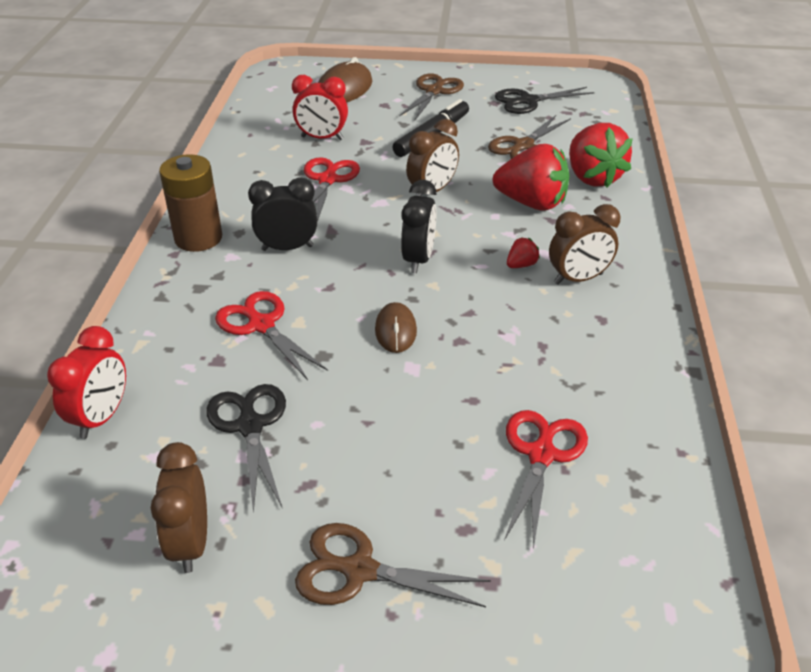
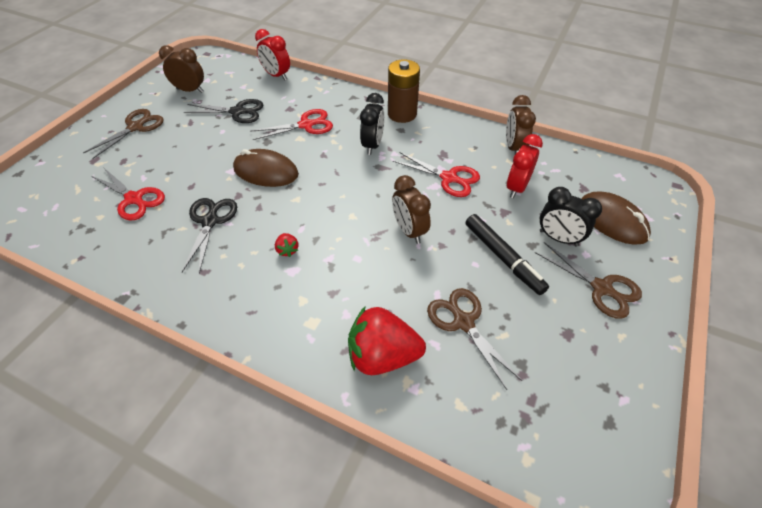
camera: 110 degrees right, 10 degrees up
brown mouse [375,302,417,353] -> brown mouse [233,149,299,187], size x1.63
black clock [401,180,437,273] -> black clock moved to [540,187,602,247]
red strawberry [493,144,569,211] -> none
black scissors [495,87,595,114] -> black scissors moved to [182,198,237,273]
brown clock [549,204,620,285] -> brown clock moved to [506,95,536,154]

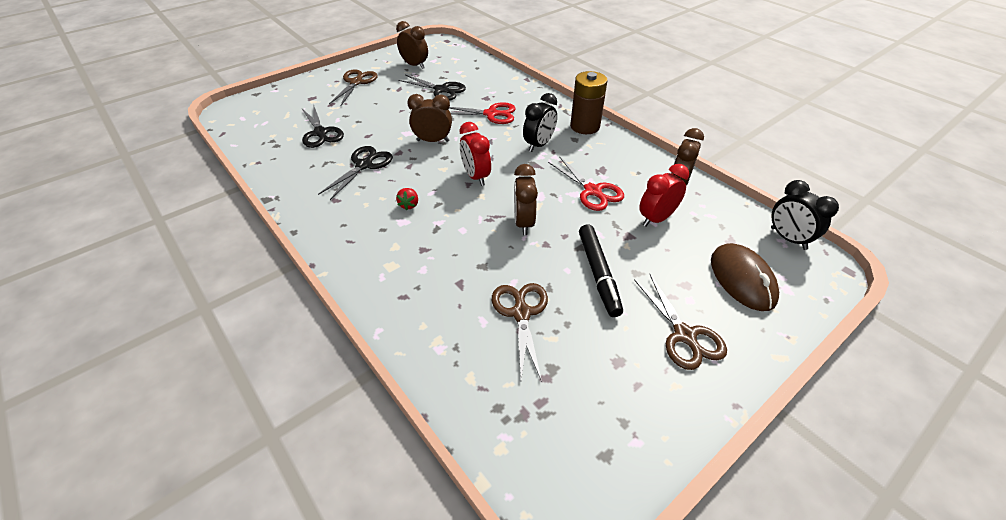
camera: 25 degrees right, 5 degrees down
brown scissors [83,109,164,159] -> brown scissors turned 45 degrees counterclockwise [329,69,378,107]
red scissors [91,167,165,221] -> black scissors [302,107,344,148]
brown mouse [233,149,299,187] -> brown clock [407,94,452,142]
red clock [255,29,290,80] -> red clock moved to [460,122,491,186]
red strawberry [348,307,426,375] -> none
black clock [540,187,602,247] -> black clock moved to [771,180,839,250]

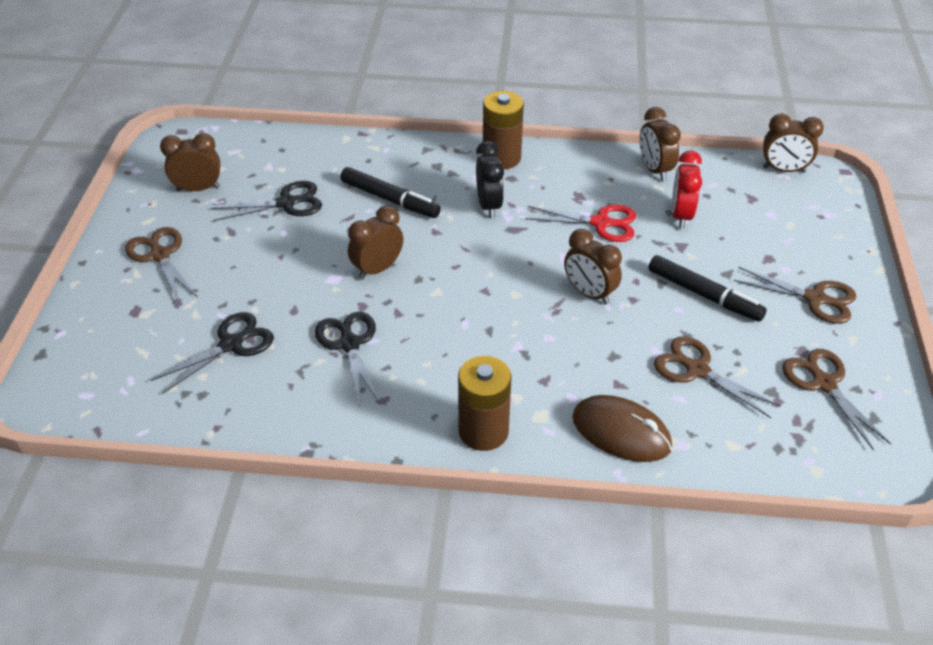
camera: 45 degrees left, 0 degrees up
black scissors [302,107,344,148] -> black scissors turned 60 degrees counterclockwise [151,312,274,394]
red strawberry [396,188,418,210] -> none
red scissors [449,102,516,124] -> black marker [340,167,441,218]
red clock [460,122,491,186] -> none
brown mouse [711,243,779,311] -> brown mouse moved to [572,395,672,462]
black clock [771,180,839,250] -> brown clock [763,113,824,173]
none -> brown battery [458,356,511,451]
none -> brown scissors [782,349,891,451]

